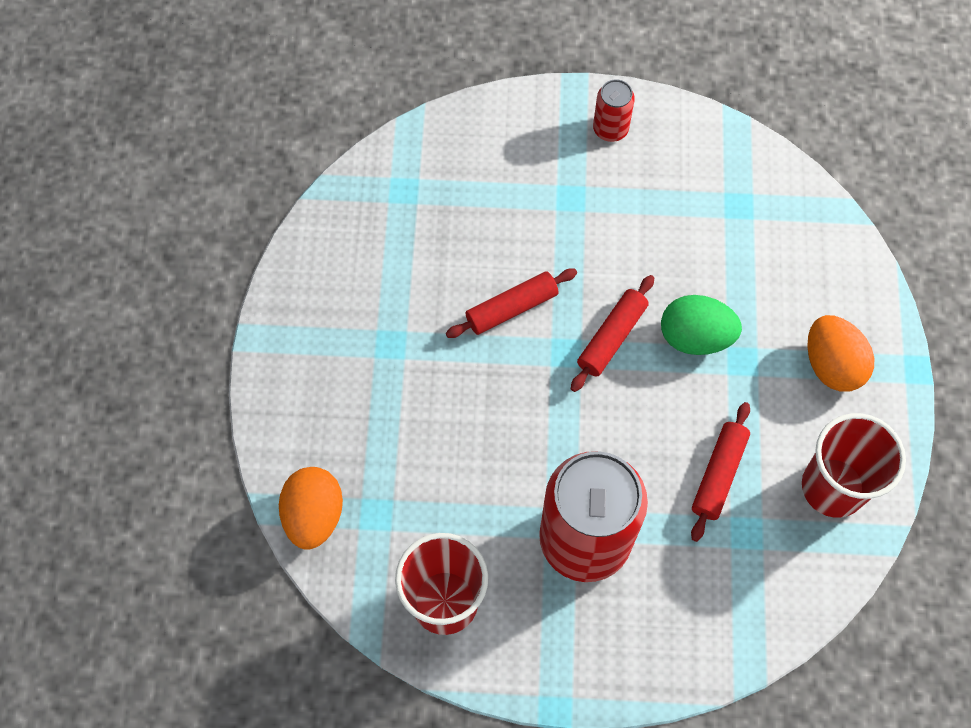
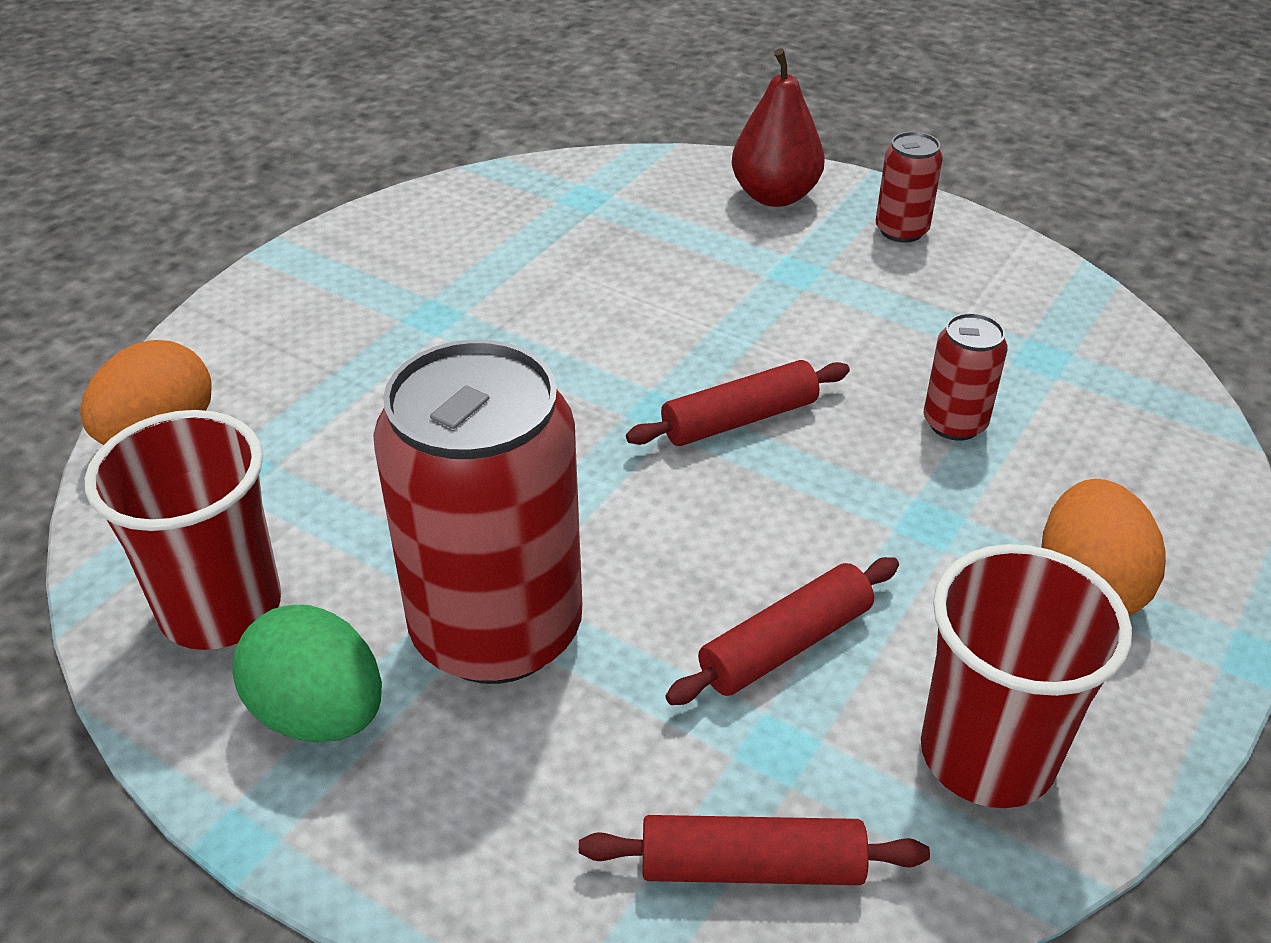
camera: 30 degrees right, 25 degrees down
red rolling pin [446,269,577,338] -> red rolling pin moved to [579,815,930,885]
green egg [661,295,742,355] -> green egg moved to [232,605,382,742]
none -> red pear [732,48,825,207]
none -> red can [924,313,1008,440]

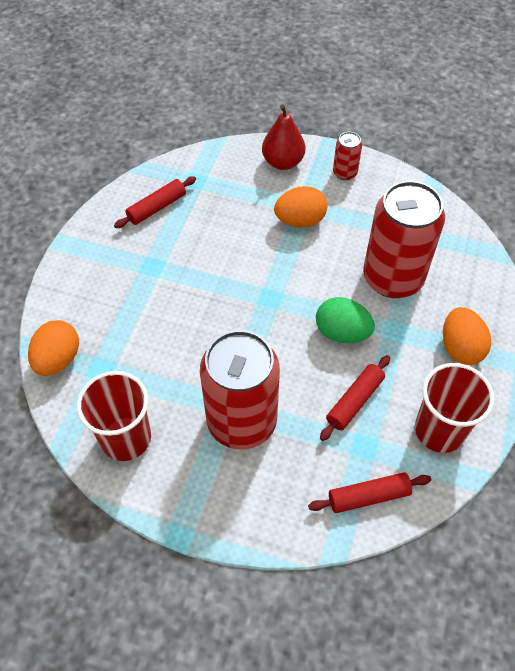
camera: 15 degrees left, 15 degrees up
green egg [232,605,382,742] -> green egg moved to [316,297,375,343]
red rolling pin [626,360,850,446] -> red rolling pin moved to [114,176,196,228]
red can [924,313,1008,440] -> red can [363,181,445,298], size x2.25
none -> orange egg [274,186,327,228]

